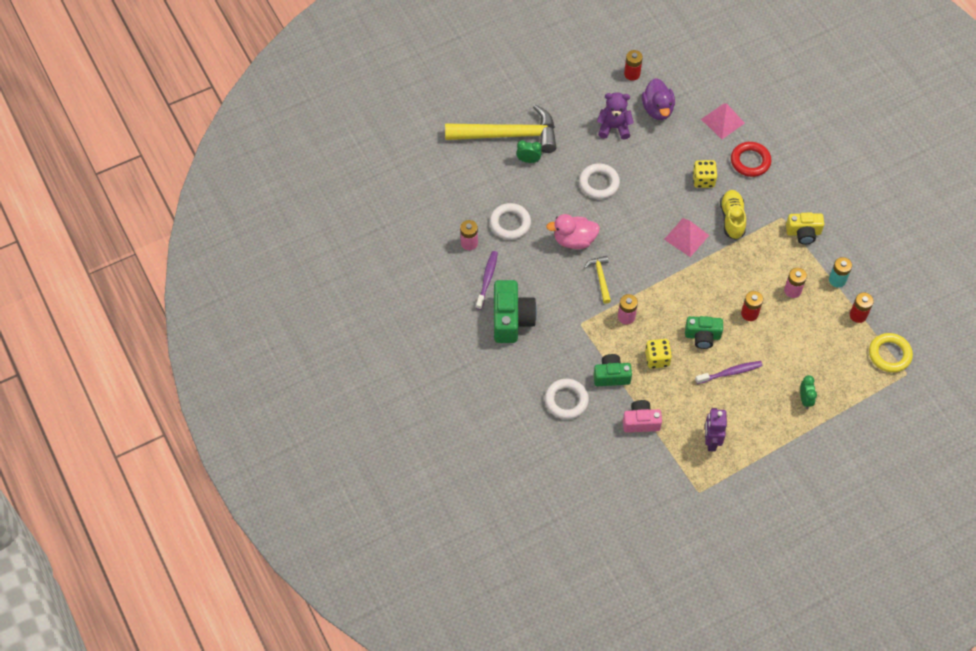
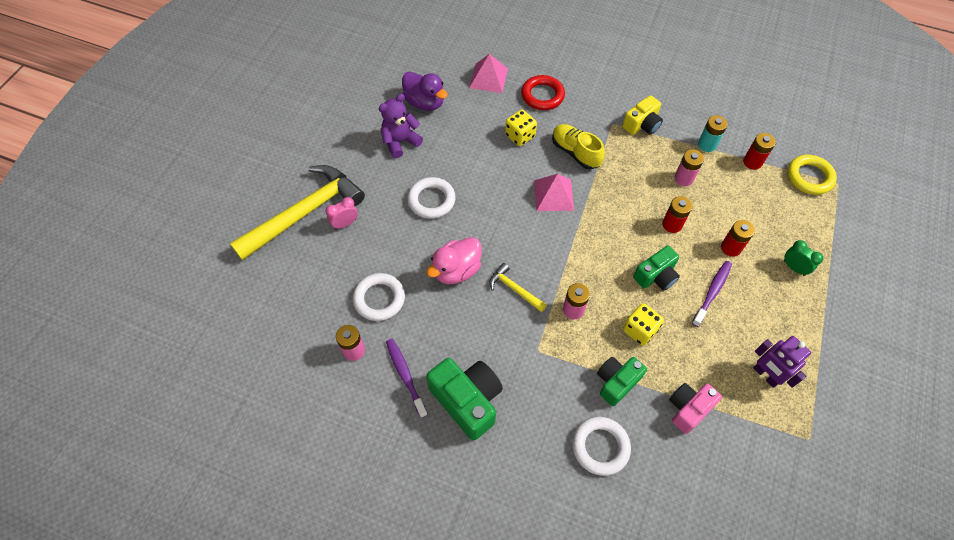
camera: 40 degrees left, 0 degrees up
green clock [517,140,542,163] -> pink clock [326,197,358,230]
red battery [624,50,643,81] -> red battery moved to [721,220,755,257]

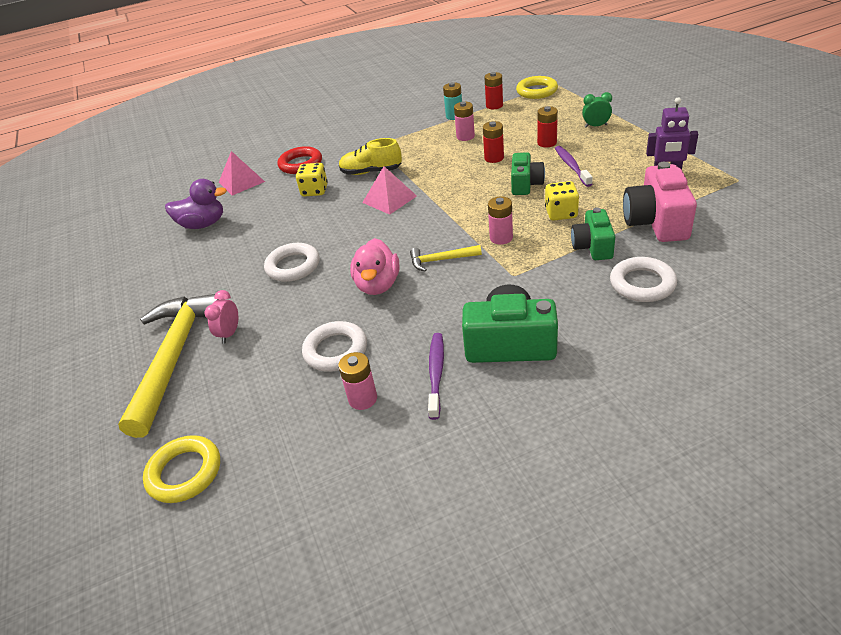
camera: 40 degrees left, 20 degrees down
purple teddy bear [379,94,423,158] -> none
purple toothbrush [386,339,428,418] -> purple toothbrush turned 75 degrees clockwise [428,333,444,420]
yellow camera [622,95,663,135] -> none
pink camera [669,383,722,434] -> pink camera [623,162,697,242], size x1.57
none -> yellow ring [143,435,220,503]

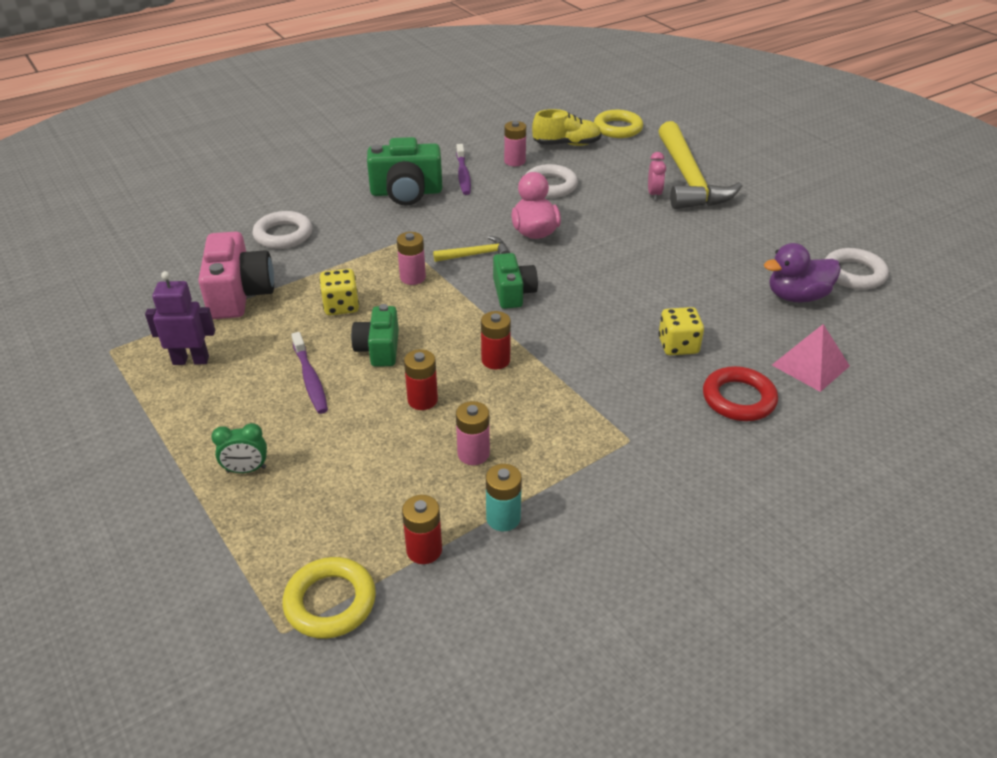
camera: 165 degrees right, 0 degrees up
white ring [264,243,319,282] -> white ring moved to [825,248,889,290]
yellow shoe [339,138,402,175] -> yellow shoe moved to [532,109,601,146]
pink pyramid [362,166,417,215] -> none
red battery [537,106,558,148] -> red battery moved to [481,311,511,370]
green camera [571,208,615,260] -> green camera moved to [493,253,538,309]

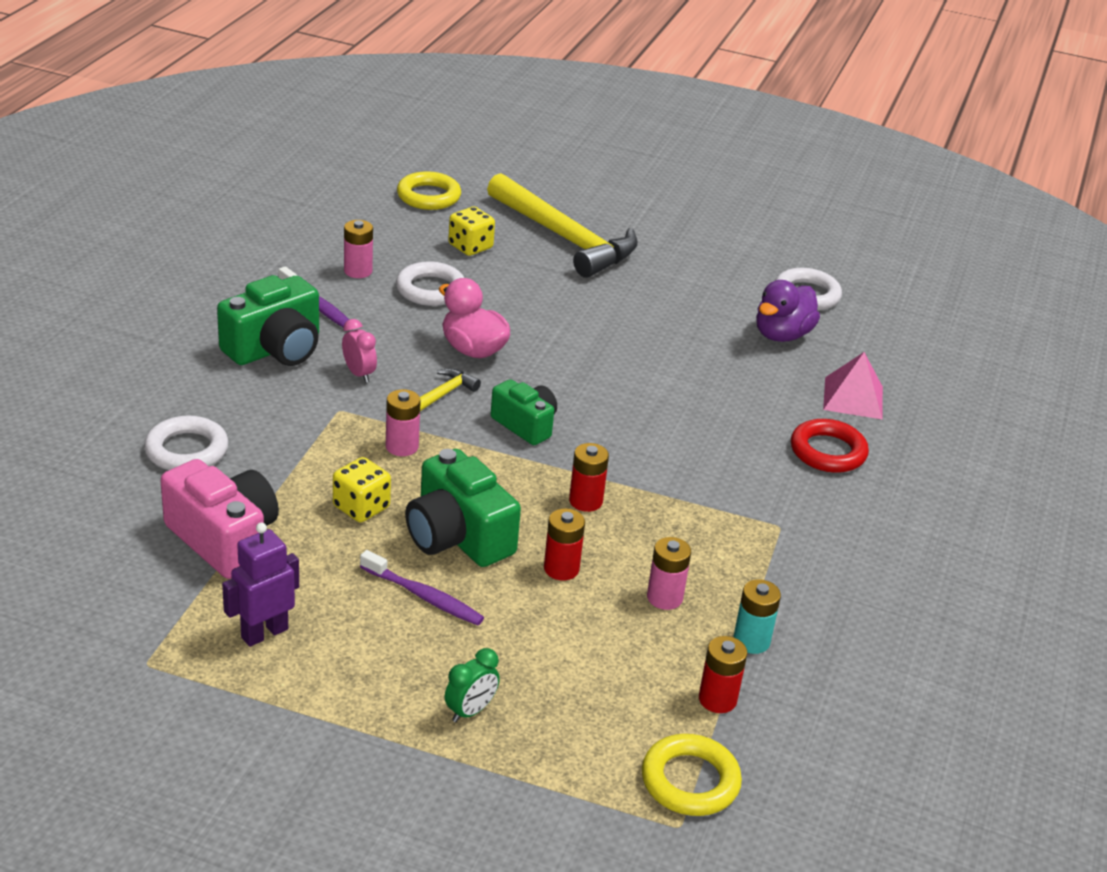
camera: 40 degrees left, 5 degrees down
green camera [351,304,399,367] -> green camera [405,449,521,567], size x1.57
yellow shoe [532,109,601,146] -> none
pink clock [648,152,666,200] -> pink clock moved to [342,319,377,383]
yellow dice [659,307,704,355] -> yellow dice moved to [448,207,495,256]

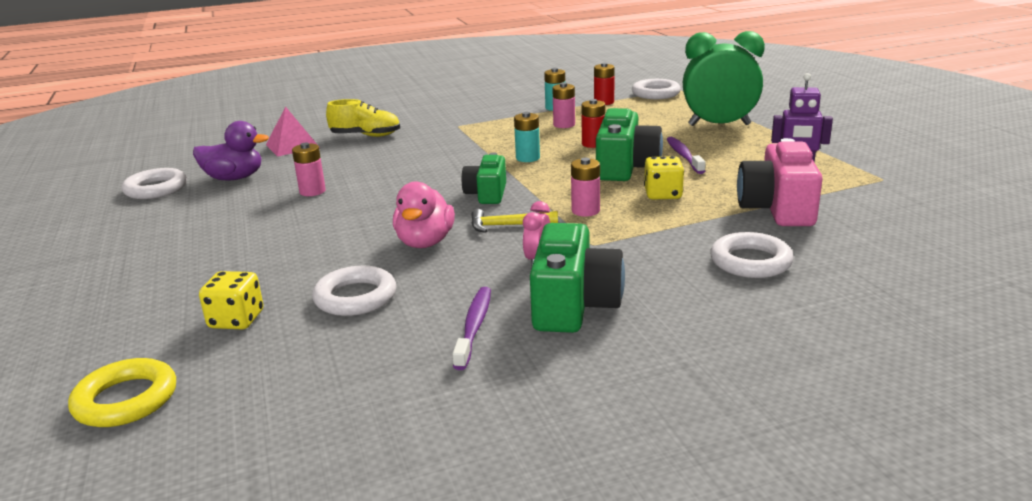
camera: 125 degrees left, 10 degrees down
green camera [217,275,319,366] -> green camera turned 90 degrees clockwise [530,223,625,333]
pink battery [344,220,373,278] -> pink battery moved to [292,143,326,196]
green clock [445,648,500,722] -> green clock [683,31,765,126], size x2.28
yellow hammer [487,173,638,278] -> none
red battery [569,443,609,512] -> turquoise battery [514,112,540,162]
yellow ring [642,734,742,816] -> white ring [632,79,681,99]
red ring [791,419,869,473] -> yellow shoe [326,99,400,137]

